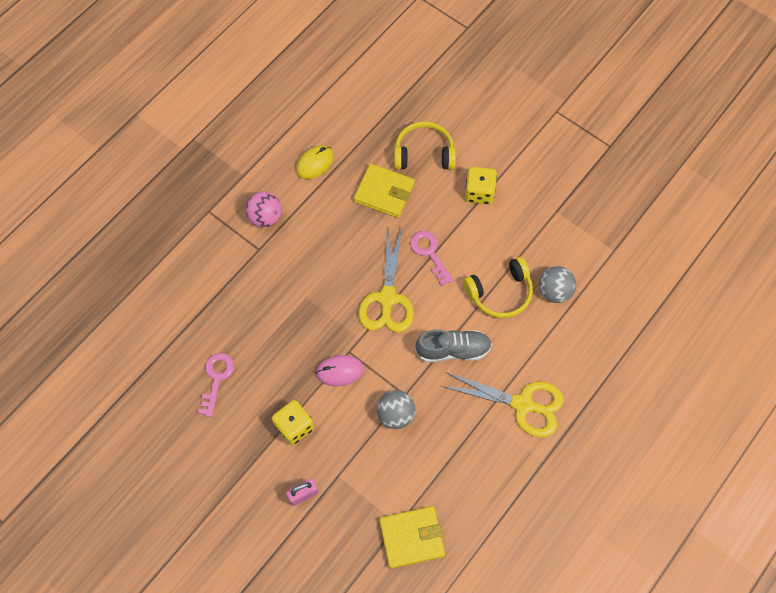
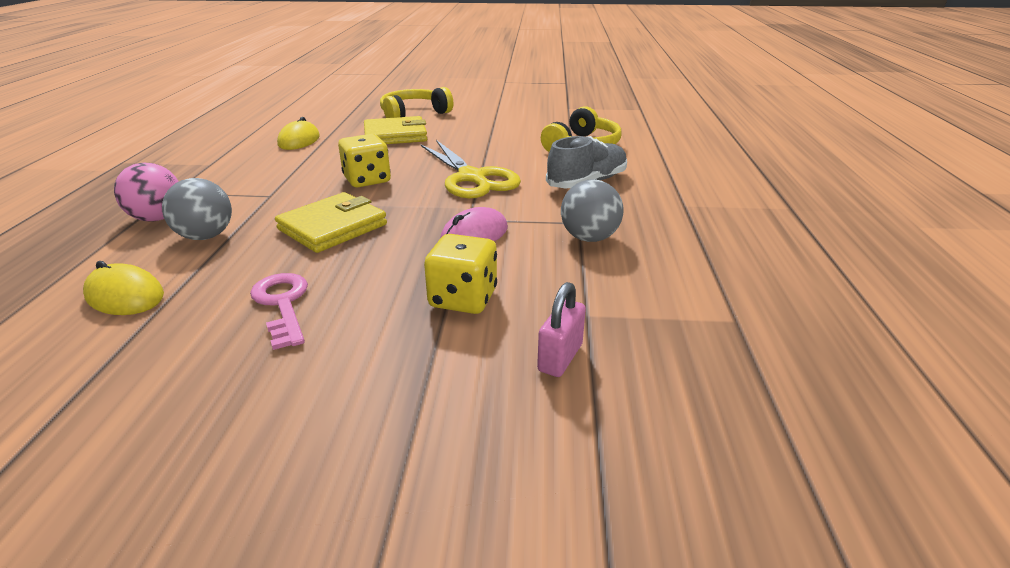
camera: 35 degrees left, 35 degrees down
pink ball [246,192,282,228] -> pink ball moved to [114,163,179,222]
yellow wallet [379,506,445,569] -> yellow wallet moved to [275,192,387,253]
pink key [410,231,453,286] -> none
yellow scissors [441,372,564,437] -> none
yellow dice [465,167,497,205] -> yellow dice moved to [338,134,391,187]
grey ball [539,266,576,303] -> grey ball moved to [162,178,232,240]
none -> yellow mouse [83,261,164,315]

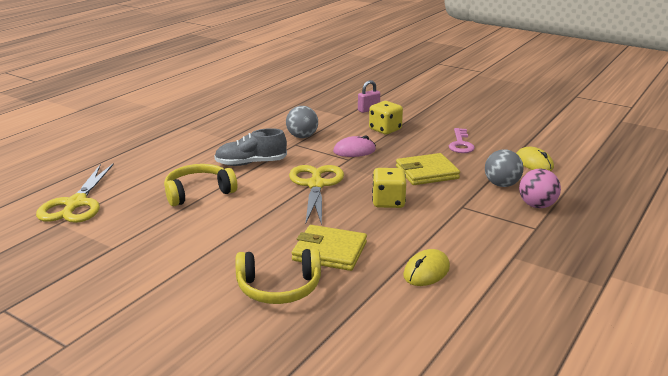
camera: 150 degrees left, 5 degrees down
none -> yellow scissors [36,163,114,223]

